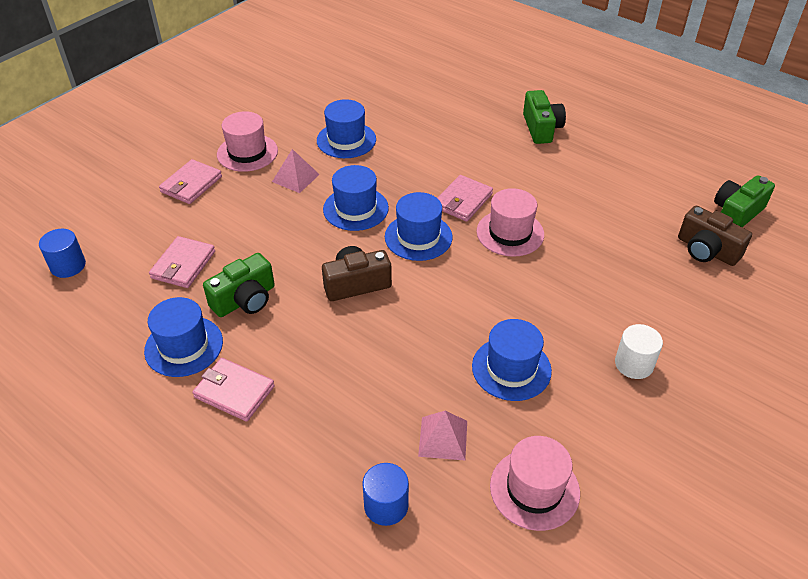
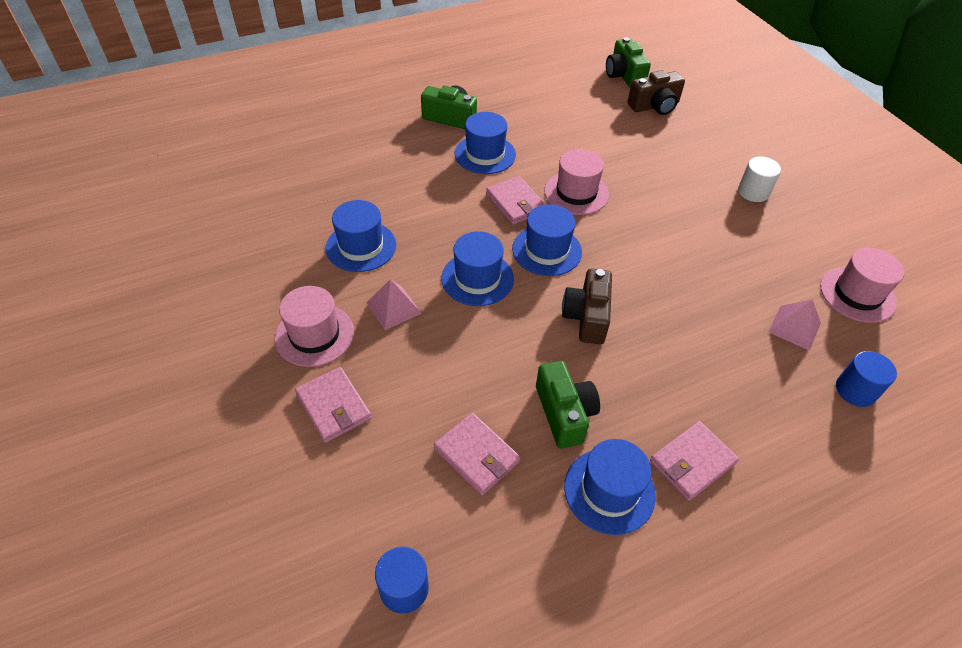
camera: 65 degrees left, 5 degrees up
blue hat [472,319,552,401] -> blue hat moved to [455,112,516,174]

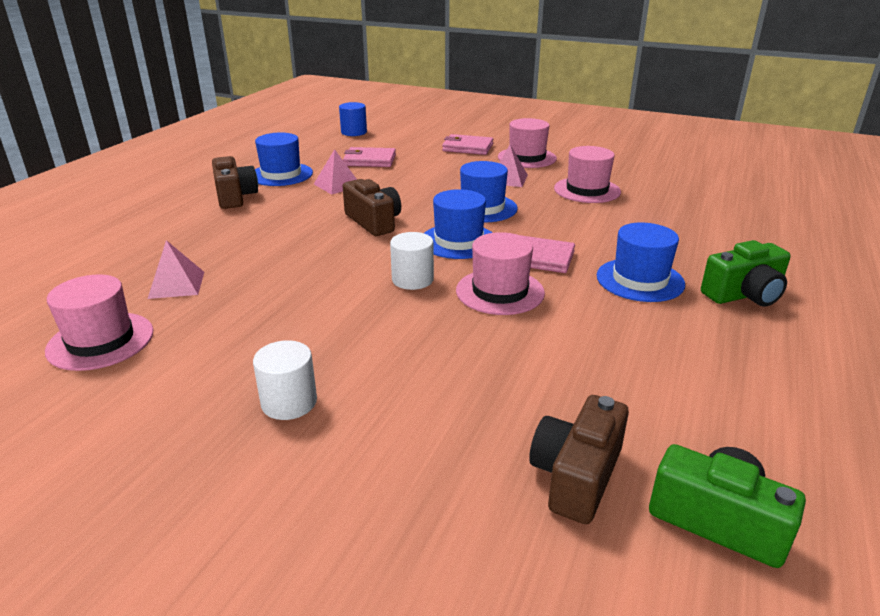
camera: 140 degrees right, 20 degrees down
blue hat [326,200,396,272] -> pink hat [554,146,621,203]
green camera [536,361,600,449] -> pink pyramid [314,149,357,195]
pink wallet [650,421,739,501] -> brown camera [212,156,258,209]
blue cylinder [836,351,897,407] -> none
none -> white cylinder [390,232,434,290]

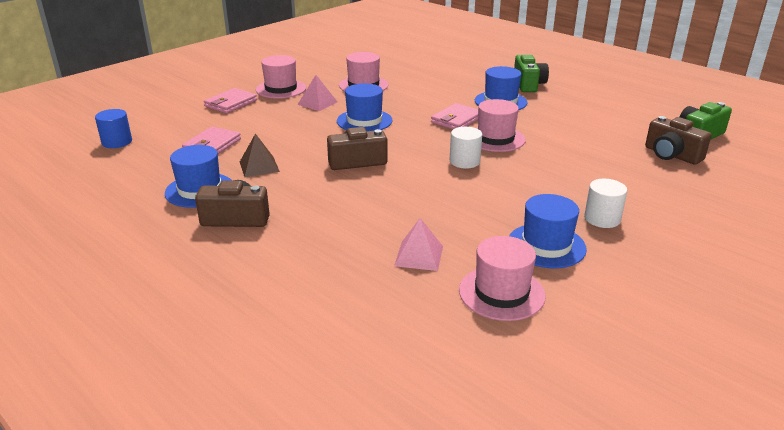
camera: 70 degrees left, 0 degrees up
pink pyramid [314,149,357,195] -> brown pyramid [240,133,280,177]
blue hat [424,189,492,259] -> blue hat moved to [509,194,587,268]

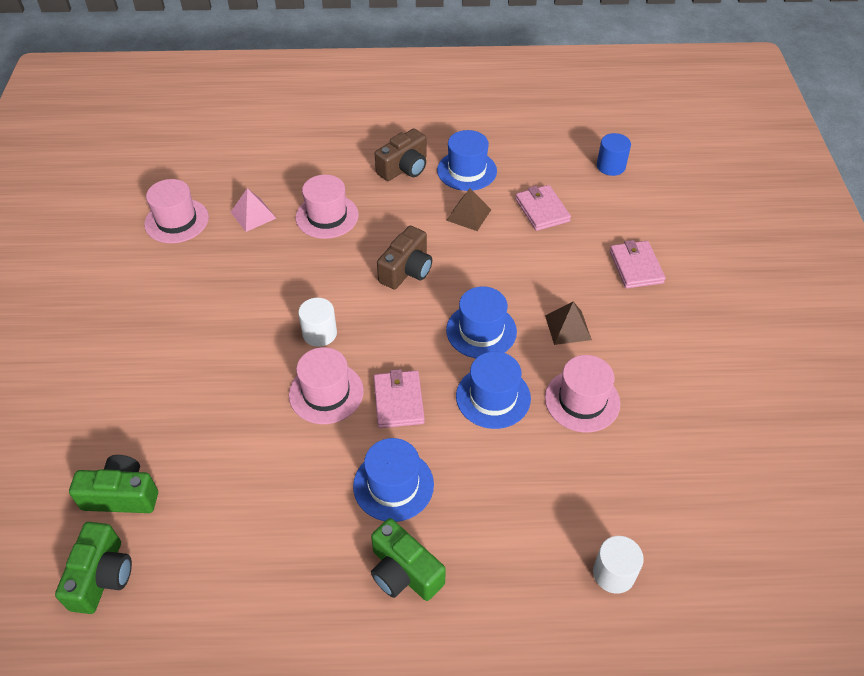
camera: 135 degrees right, 20 degrees up
pink hat [256,55,306,99] -> pink hat moved to [296,175,359,239]
pink pyramid [297,75,337,111] -> brown pyramid [545,302,592,345]
blue hat [509,194,587,268] -> blue hat moved to [456,351,531,429]
white cylinder [584,179,627,228] -> white cylinder moved to [593,536,644,594]
brown camera [645,116,712,165] -> green camera [69,455,158,513]

